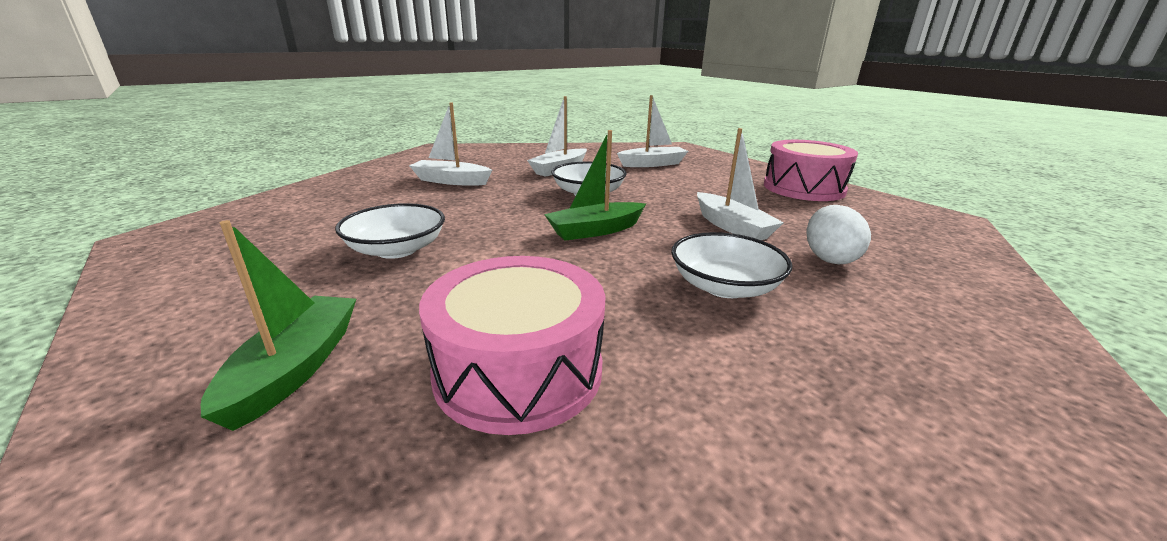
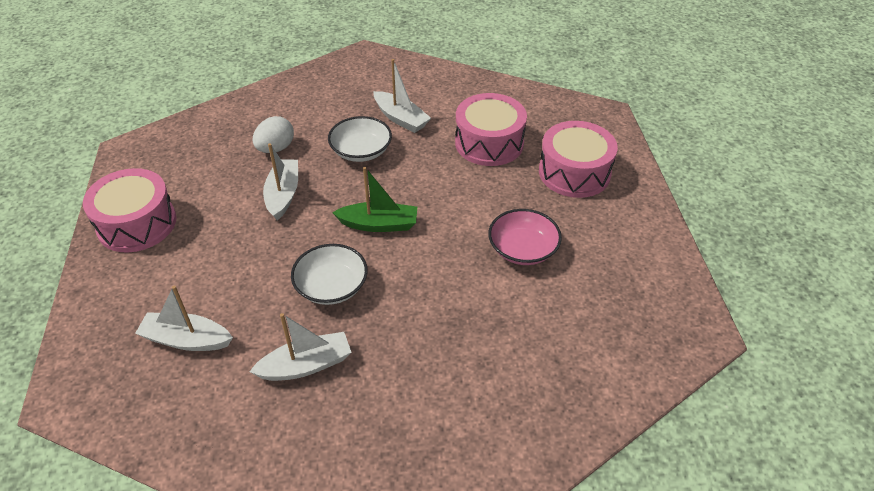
camera: 150 degrees left, 20 degrees up
green boat [201,220,356,431] -> pink drum [539,121,618,198]
white bowl [335,203,445,259] -> pink bowl [488,209,562,265]
white boat [409,102,492,186] -> white boat moved to [374,59,431,133]

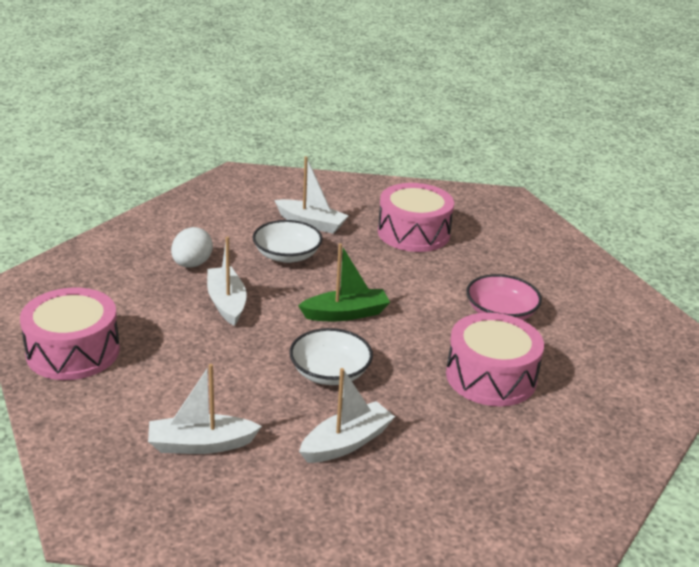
camera: 20 degrees left, 15 degrees down
pink drum [539,121,618,198] -> pink drum moved to [446,312,544,406]

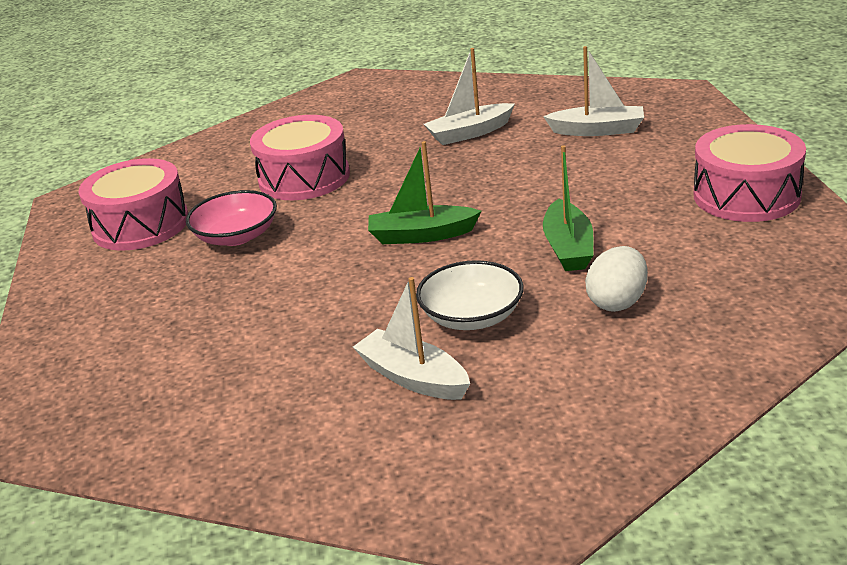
camera: 160 degrees left, 0 degrees up
white boat [207,236,247,326] -> green boat [543,145,593,271]
white bowl [289,328,373,385] -> none
pink drum [378,183,454,252] -> pink drum moved to [79,158,188,250]

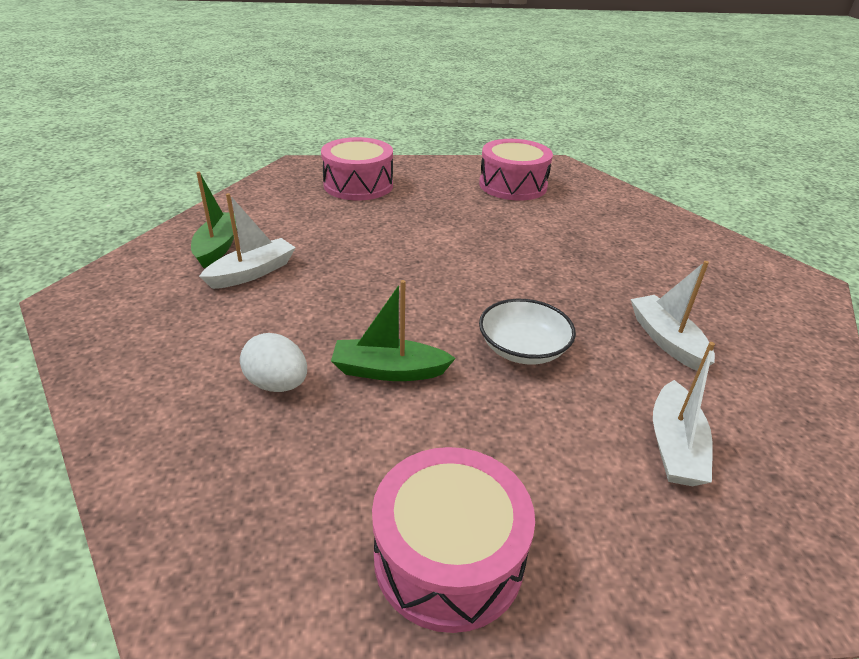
camera: 90 degrees right, 5 degrees up
pink bowl [186,190,277,246] -> none
pink drum [250,115,350,200] -> pink drum moved to [321,137,393,200]
green boat [368,141,482,244] -> green boat moved to [191,171,237,268]
white bowl [416,260,524,330] -> white bowl moved to [479,299,576,364]

